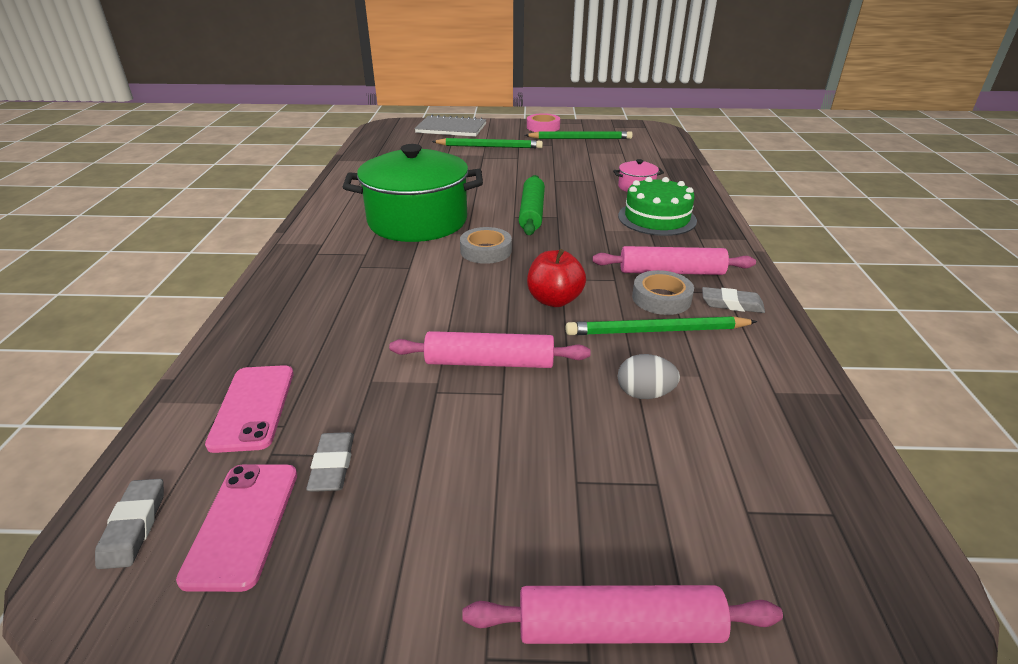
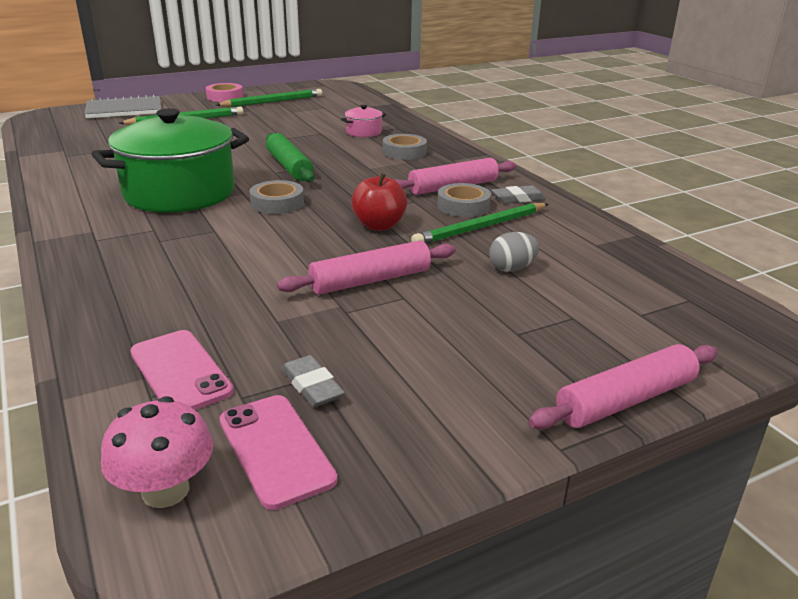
camera: 30 degrees left, 5 degrees down
grey eraser [95,479,164,569] -> pink mushroom [101,396,213,508]
green cake [618,177,697,236] -> grey tape [383,134,427,160]

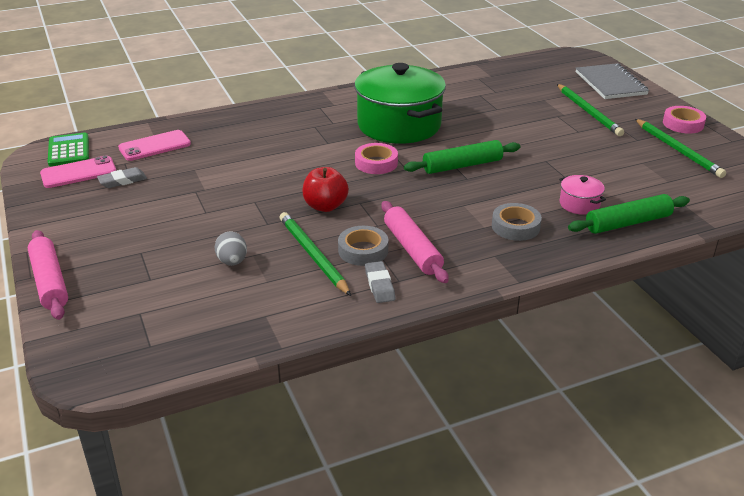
camera: 95 degrees right, 5 degrees up
pink mushroom [101,396,213,508] -> green calculator [48,132,89,166]
grey tape [250,180,304,214] -> pink tape [355,143,398,174]
pink rolling pin [277,241,456,295] -> none
none -> green rolling pin [568,194,690,234]

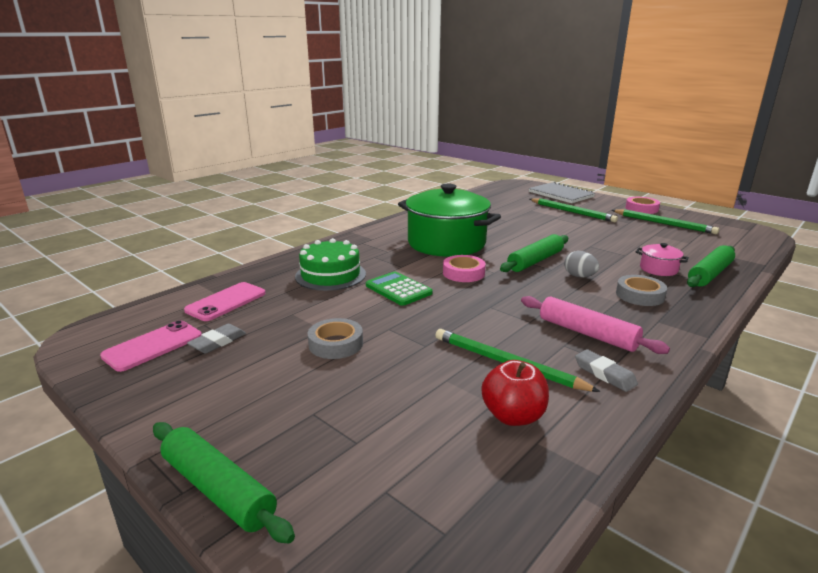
camera: 25 degrees left, 10 degrees down
pink rolling pin [28,230,68,320] -> green rolling pin [153,422,295,544]
green calculator [48,132,89,166] -> green calculator moved to [366,272,433,306]
grey egg [214,232,247,266] -> grey egg moved to [564,251,599,278]
red apple [302,167,349,212] -> red apple moved to [482,360,549,426]
grey tape [338,226,388,266] -> grey tape moved to [308,318,363,359]
none -> green cake [295,238,366,291]

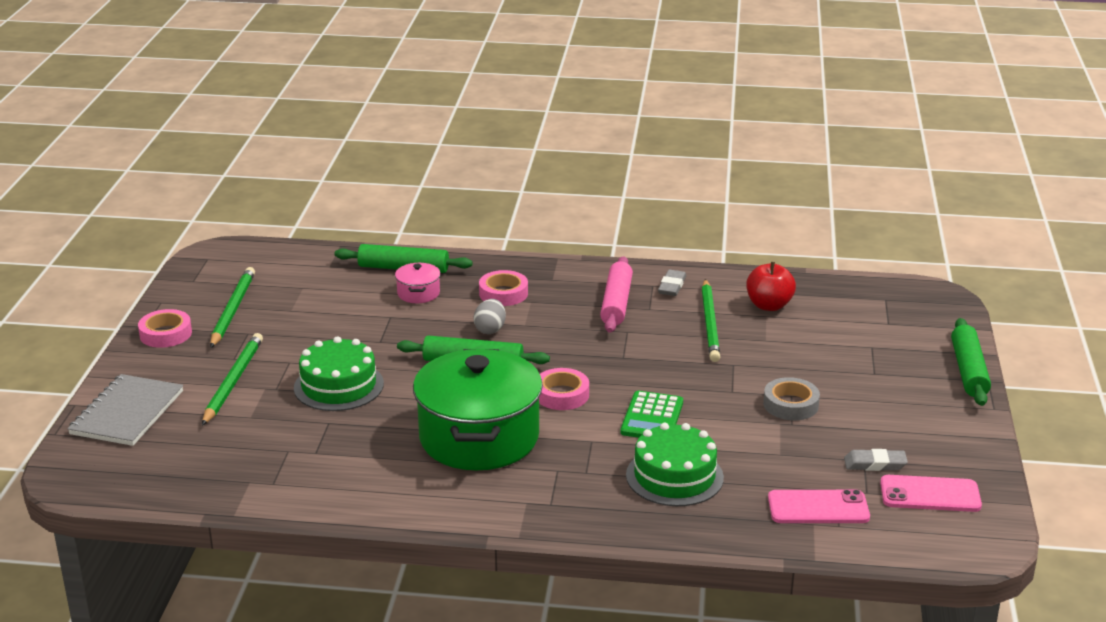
camera: 125 degrees left, 5 degrees up
grey tape [616,275,667,306] -> pink tape [479,270,528,306]
none -> green cake [294,336,384,411]

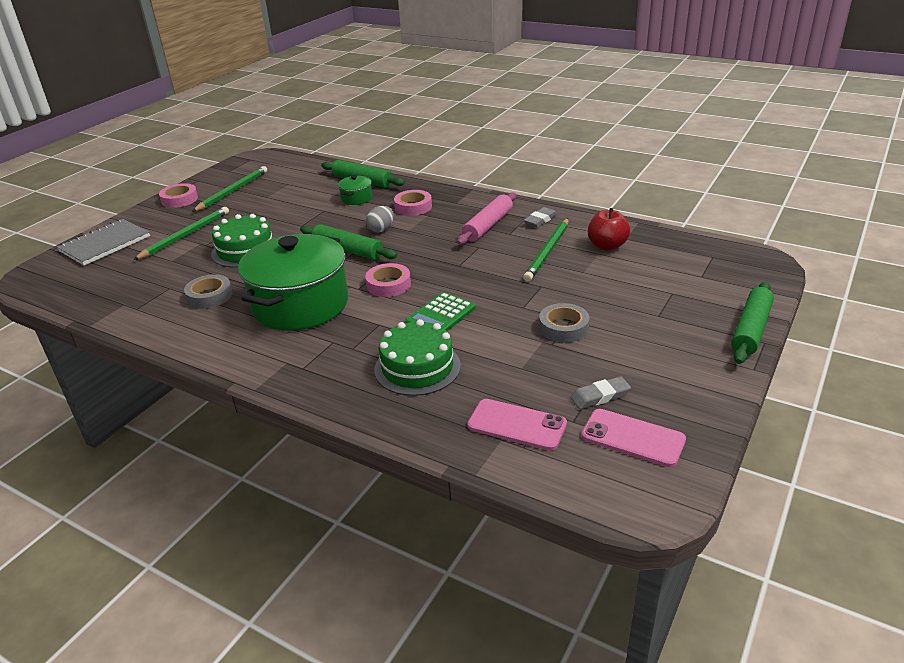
camera: 25 degrees right, 5 degrees up
pink pot [395,263,440,303] -> green pot [338,175,372,205]
grey eraser [844,449,908,471] -> grey eraser turned 45 degrees counterclockwise [571,376,631,409]
none -> grey tape [184,274,232,309]

